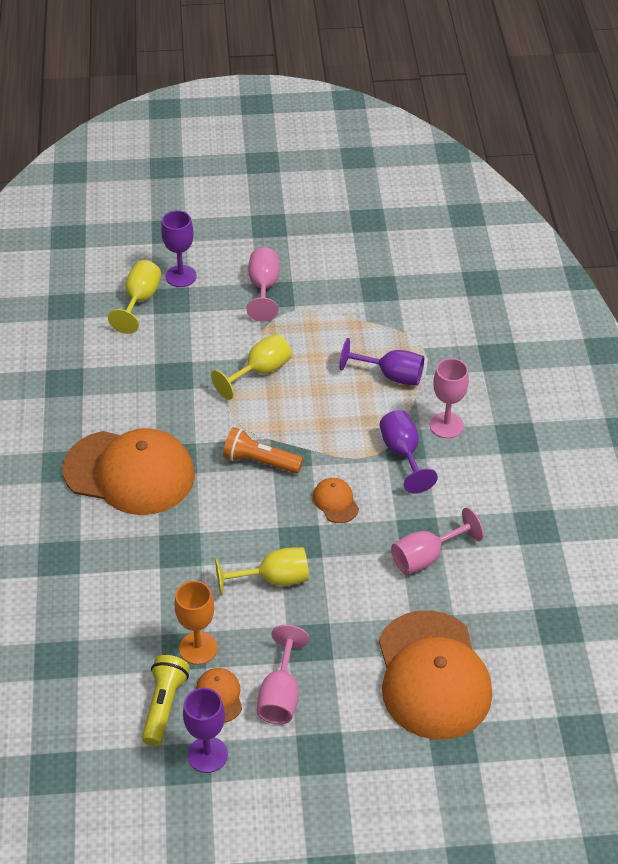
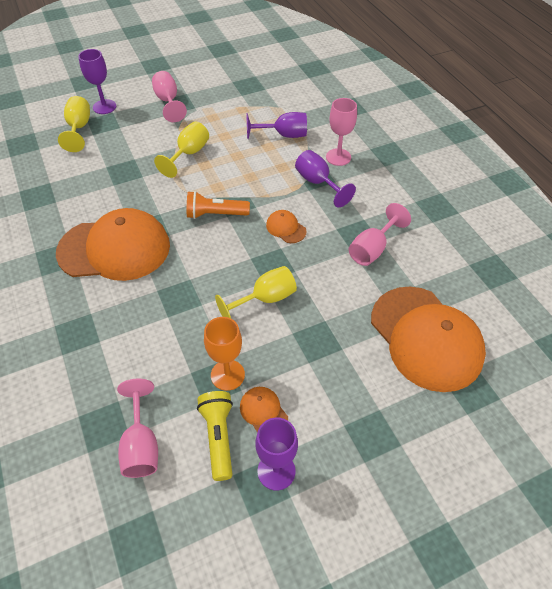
camera: 20 degrees left, 5 degrees up
pink goblet [257,625,310,724] -> pink goblet moved to [117,378,158,478]

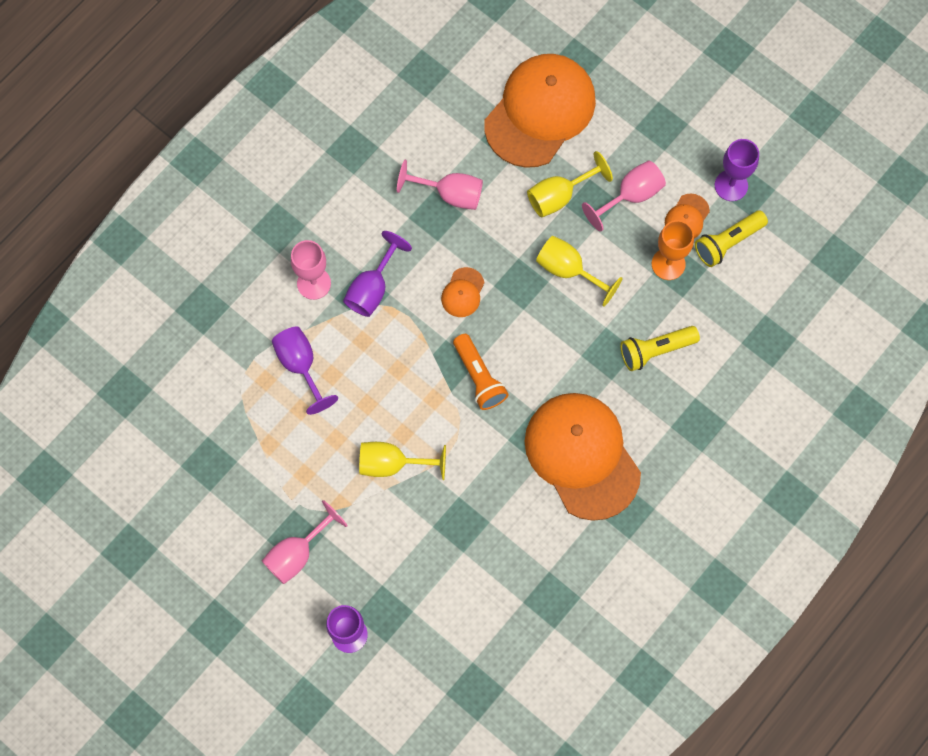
camera: 115 degrees left, 20 degrees up
yellow goblet [58,96,90,152] -> yellow goblet moved to [527,151,613,217]
pink goblet [117,378,158,478] -> pink goblet moved to [582,161,666,232]
none -> yellow flashlight [620,326,700,371]

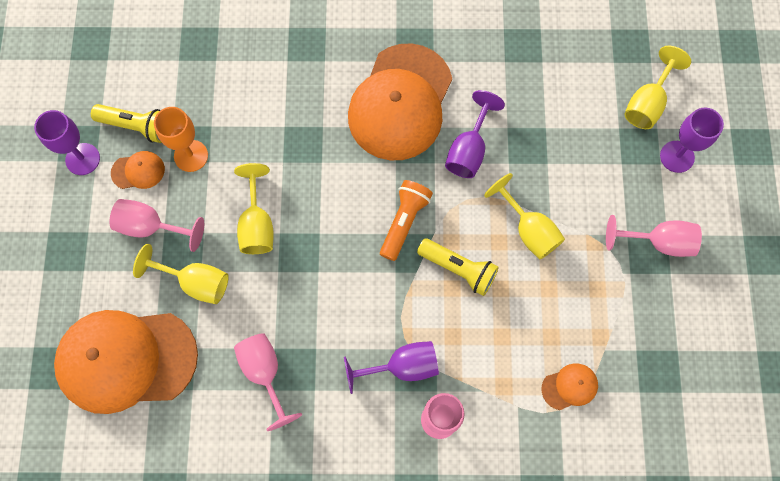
camera: 130 degrees left, 0 degrees up
purple goblet [272,327,338,415] -> purple goblet moved to [445,90,505,178]
orange cap [441,267,485,317] -> orange cap moved to [542,363,598,410]
yellow flashlight [620,326,700,371] -> yellow flashlight moved to [417,238,499,296]
none -> yellow goblet [624,46,691,129]

